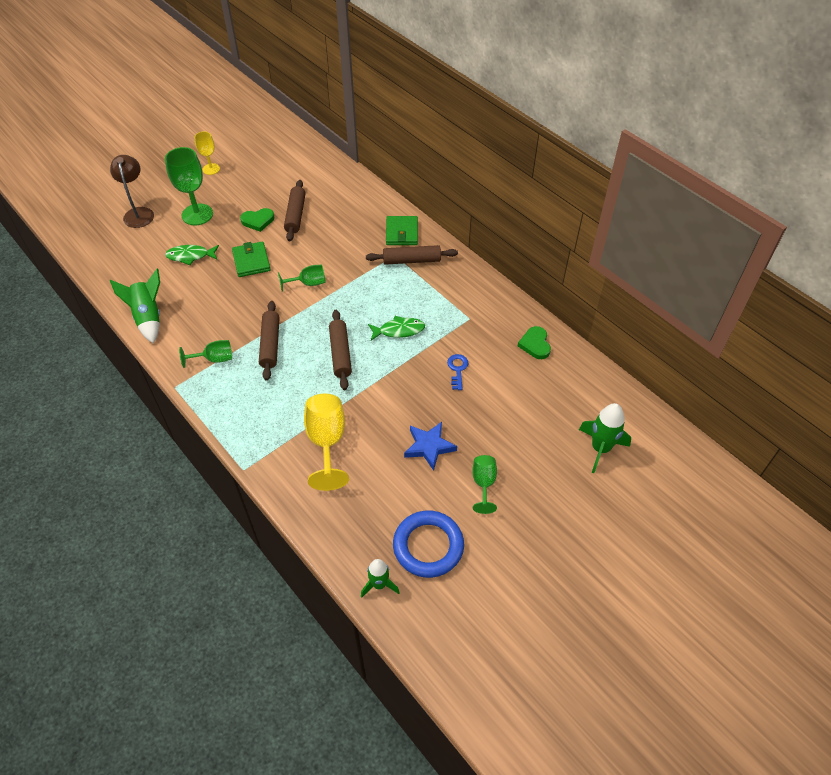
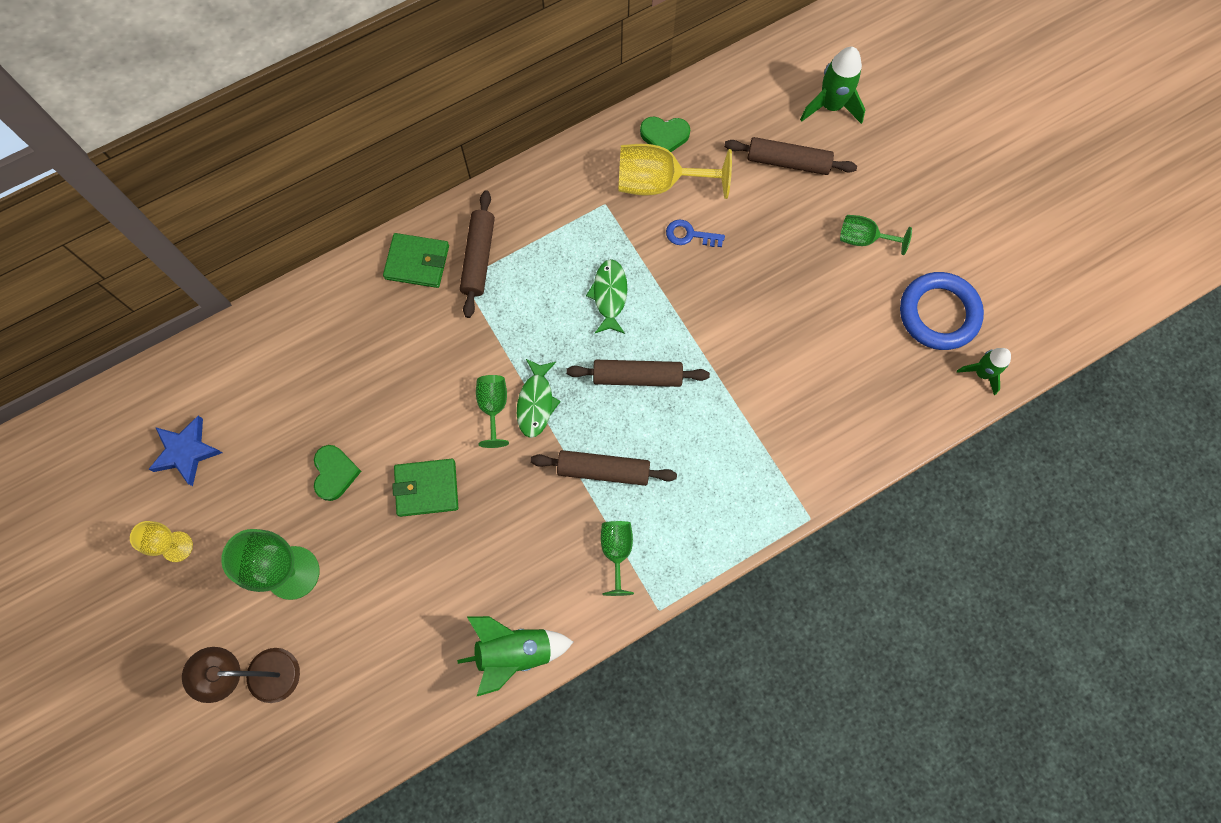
camera: 80 degrees left, 20 degrees up
green fish [165,245,219,265] -> green fish moved to [517,359,561,438]
brown rolling pin [284,180,306,241] -> brown rolling pin moved to [724,137,857,175]
yellow goblet [304,394,349,491] -> yellow goblet moved to [618,144,732,199]
blue star [404,422,457,471] -> blue star moved to [148,416,223,486]

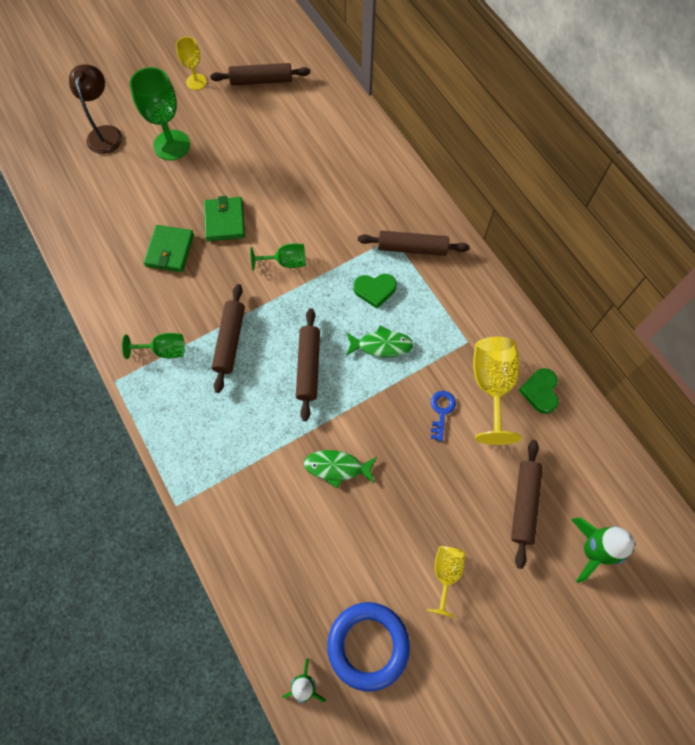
camera: 90 degrees right, 5 degrees down
blue star [148,416,223,486] -> brown rolling pin [210,63,310,85]
green heart [314,445,361,501] -> green heart moved to [353,274,397,309]
green wallet [383,233,449,288] -> green wallet moved to [144,225,194,272]
green rocket [457,616,573,696] -> none
green fish [517,359,561,438] -> green fish moved to [304,450,377,488]
green goblet [840,215,912,255] -> yellow goblet [427,546,465,617]

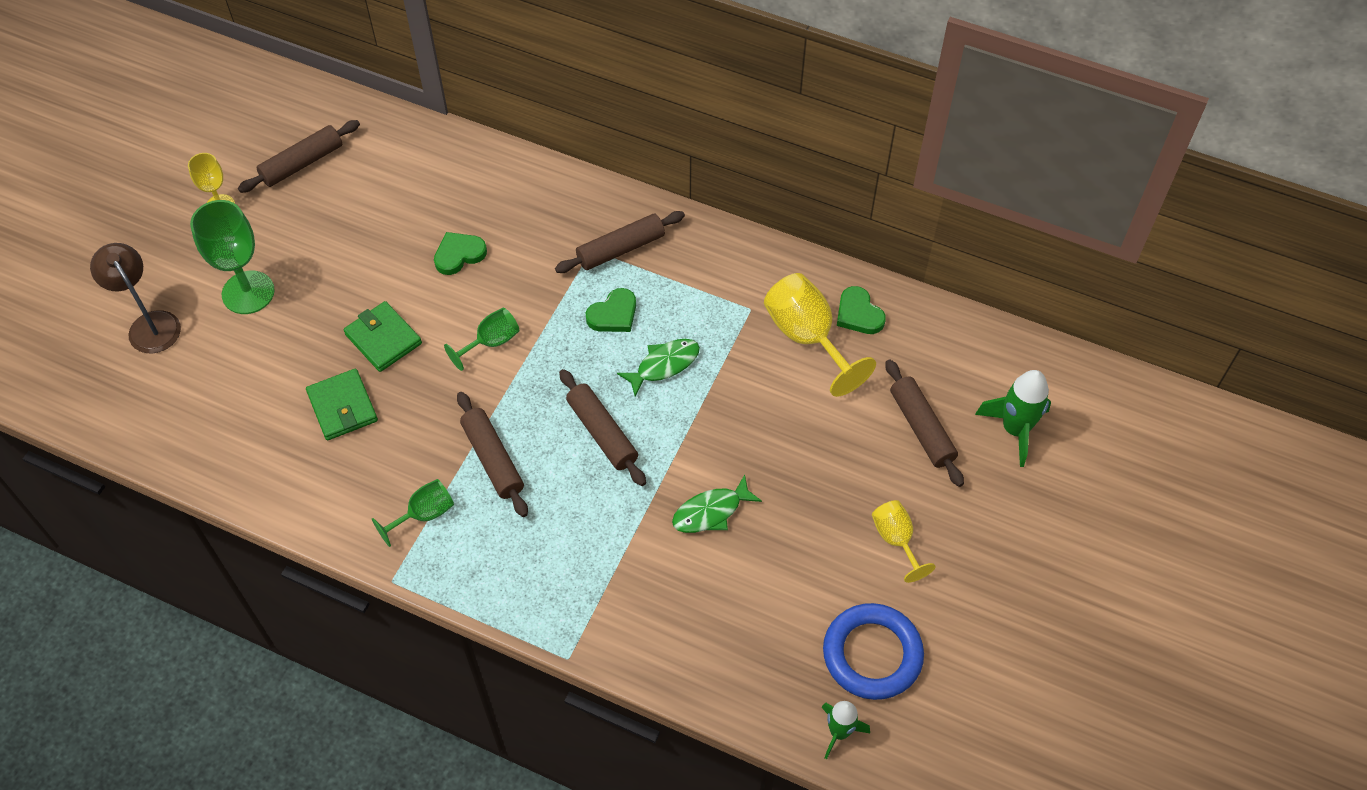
camera: 35 degrees left, 10 degrees down
blue key [431,391,456,441] -> none
none -> green heart [434,232,487,275]

